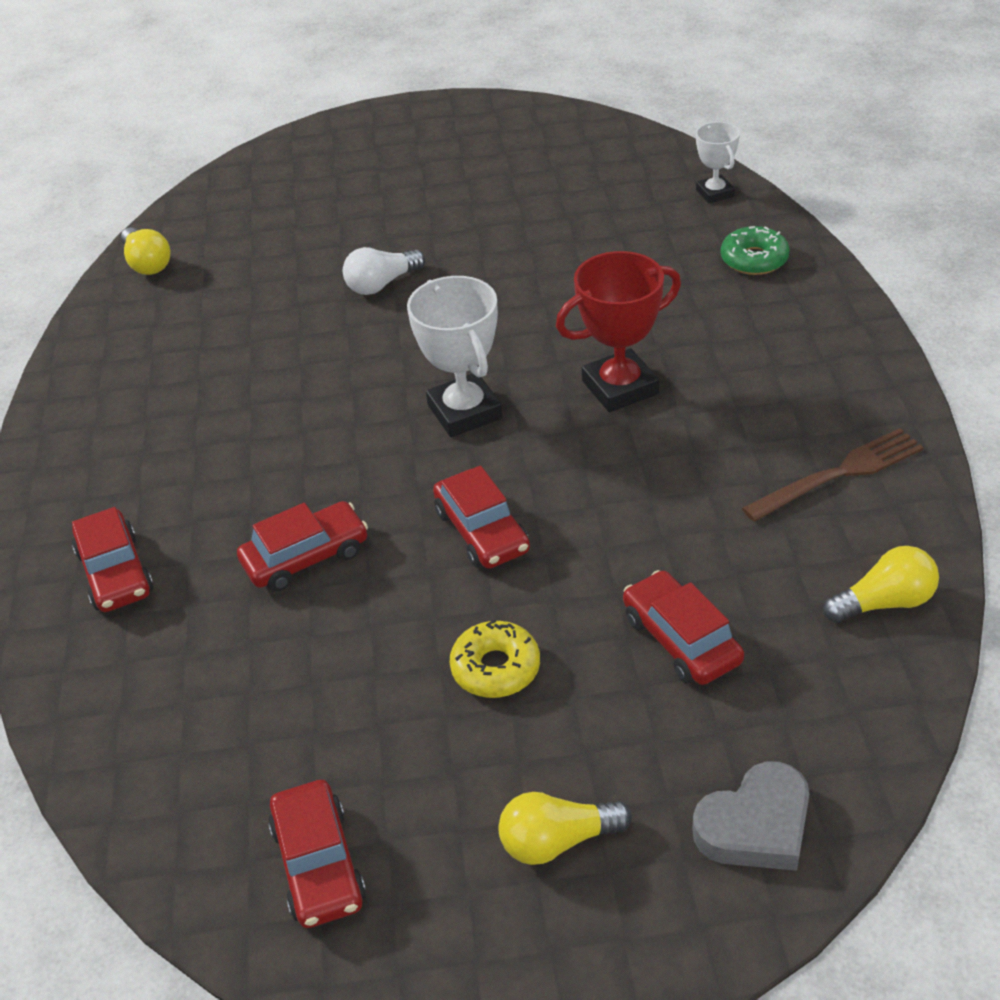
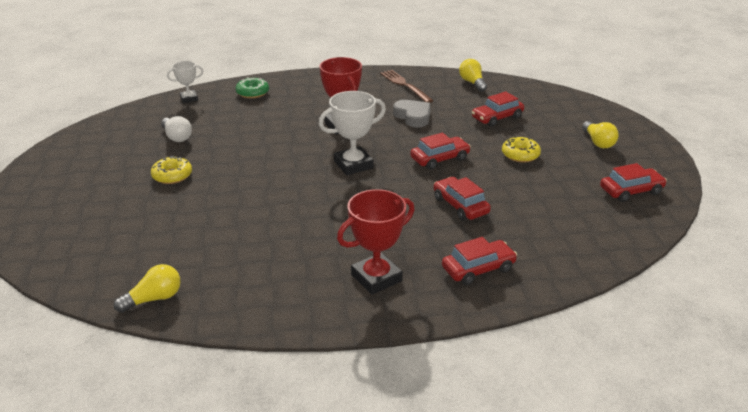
camera: 95 degrees left, 10 degrees down
white light bulb [343,247,425,295] -> white light bulb moved to [161,116,192,142]
grey heart [692,761,809,871] -> grey heart moved to [393,100,431,128]
none -> yellow donut [151,156,192,184]
none -> red trophy [337,189,415,295]

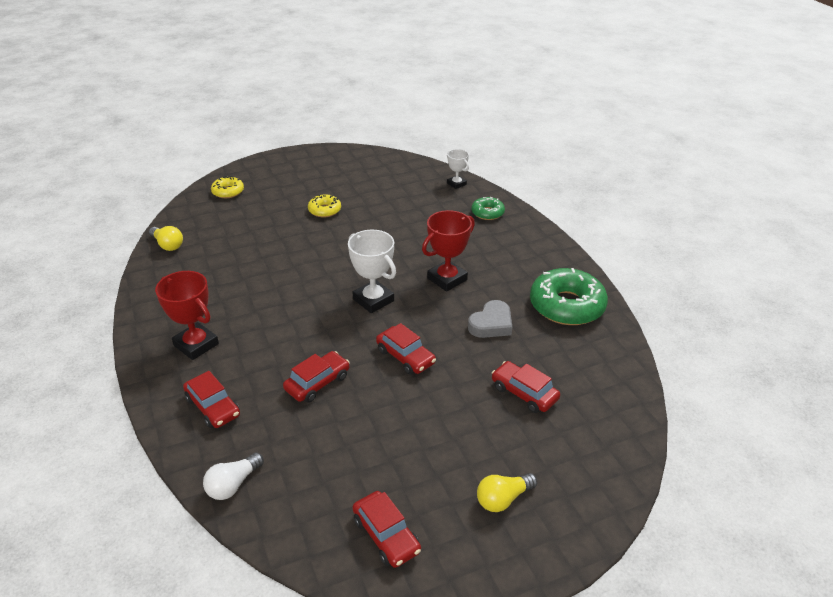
camera: 75 degrees right, 5 degrees up
white light bulb [161,116,192,142] -> white light bulb moved to [203,452,264,500]
brown fork [380,70,434,103] -> green donut [530,268,608,325]
yellow light bulb [459,59,487,92] -> none
yellow donut [502,136,541,162] -> yellow donut moved to [211,176,244,198]

